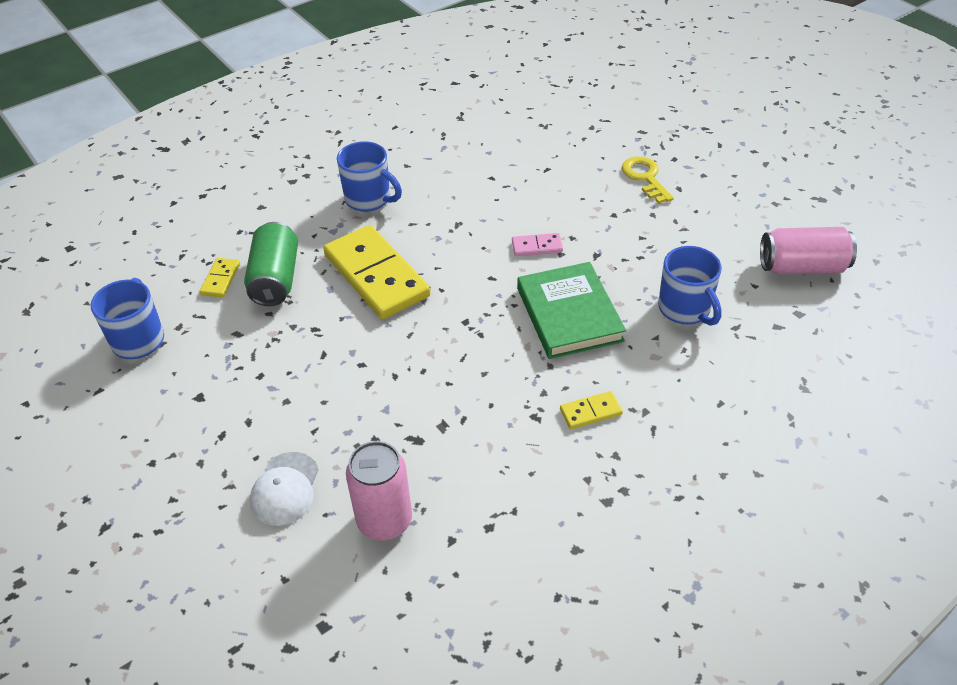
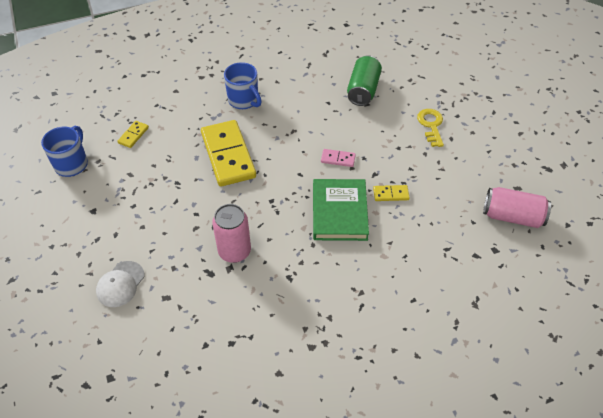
camera: 15 degrees right, 5 degrees up
green can [244,222,298,306] -> green can moved to [347,55,382,106]
pink can [346,441,412,540] -> pink can moved to [212,204,251,263]
yellow domino [560,391,623,429] -> yellow domino moved to [373,185,410,201]
blue mug [658,246,722,326] -> none

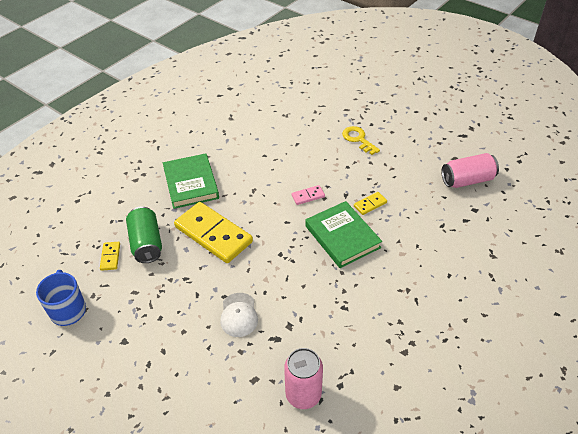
camera: 30 degrees left, 5 degrees down
white cap [96,261,144,307] -> white cap moved to [220,293,258,337]
pink can [212,204,251,263] -> pink can moved to [284,348,323,409]
blue mug [224,62,262,109] -> green book [163,153,219,209]
green can [347,55,382,106] -> green can moved to [126,206,162,263]

